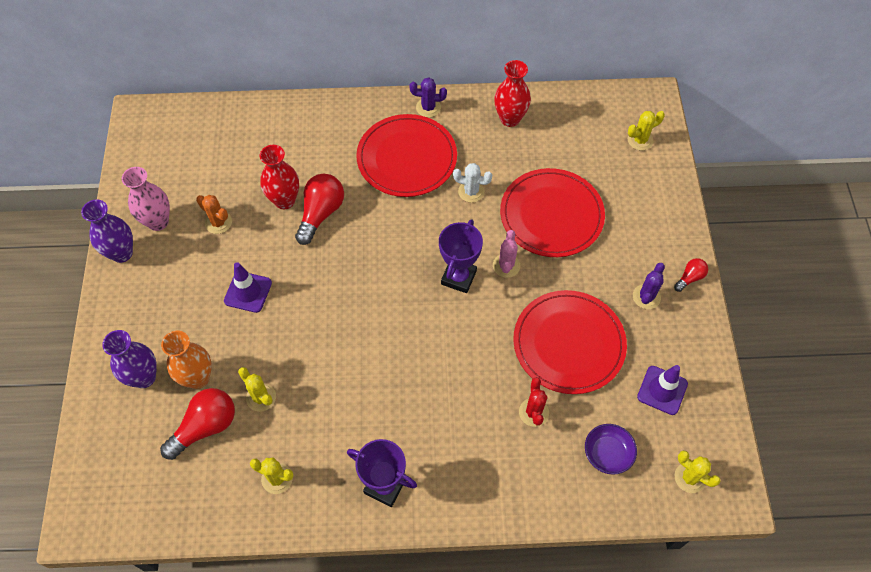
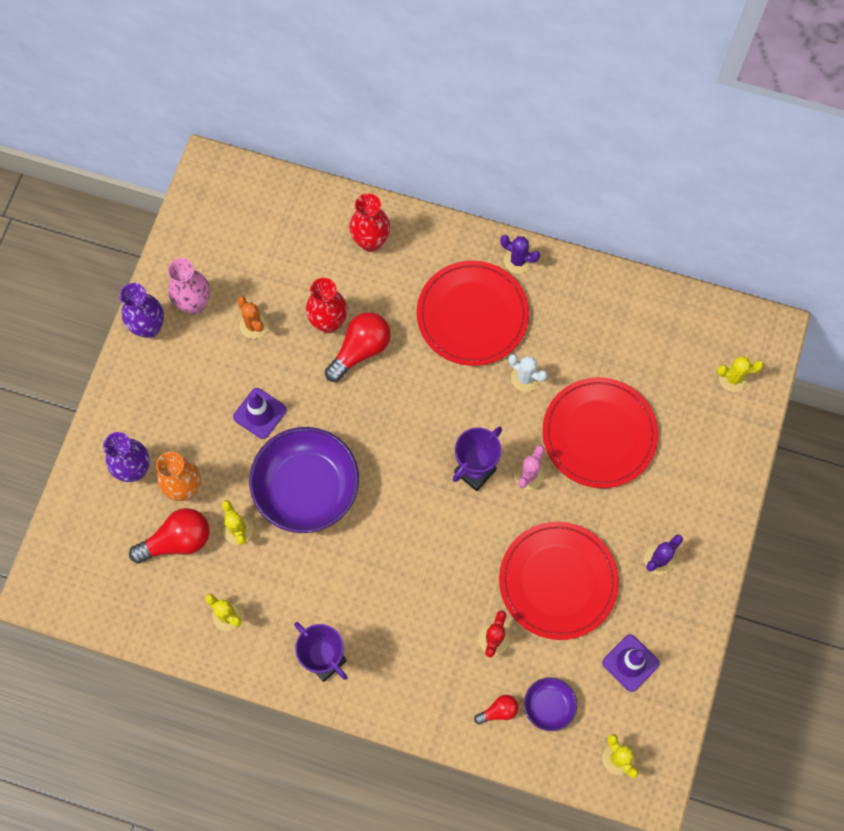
camera: 20 degrees right, 10 degrees up
red vase [494,60,531,127] -> red vase moved to [349,193,390,252]
red light bulb [674,258,708,292] -> red light bulb moved to [474,695,518,724]
none -> purple bowl [249,427,359,533]

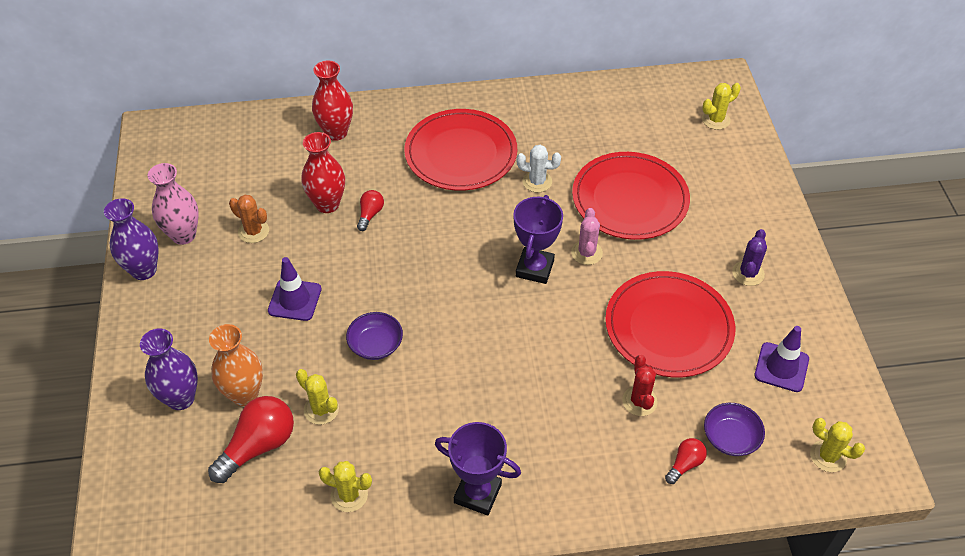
camera: 25 degrees left, 20 degrees down
purple bowl [249,427,359,533] -> purple bowl [346,312,403,360], size x0.47
red light bulb [325,312,391,382] -> red light bulb [357,190,384,231], size x0.52
purple cactus [500,235,540,274] -> none

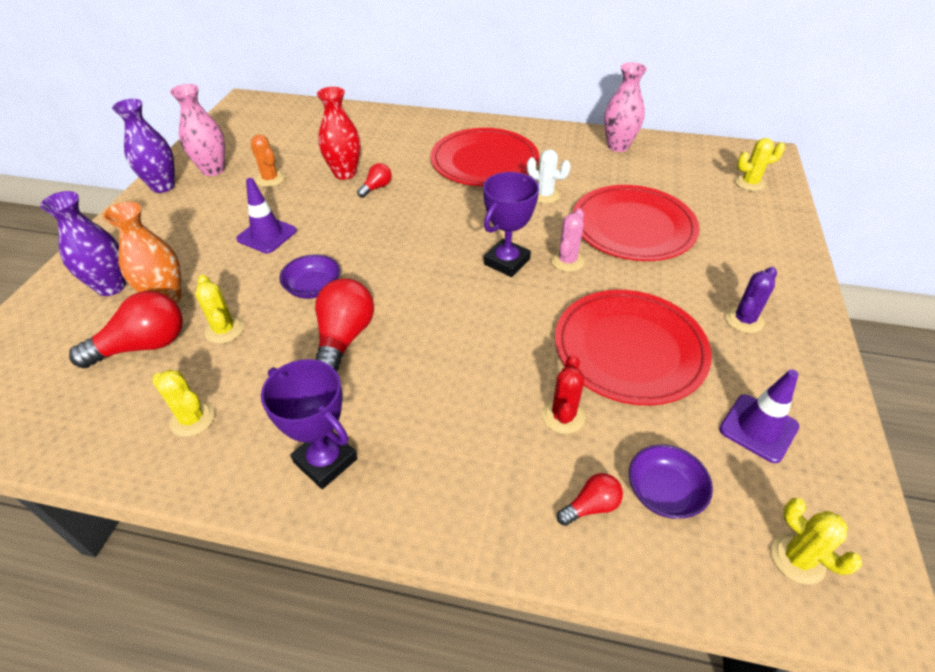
camera: 20 degrees right, 5 degrees down
red vase [312,60,353,141] -> none
none -> red light bulb [315,278,374,371]
none -> pink vase [604,62,647,152]

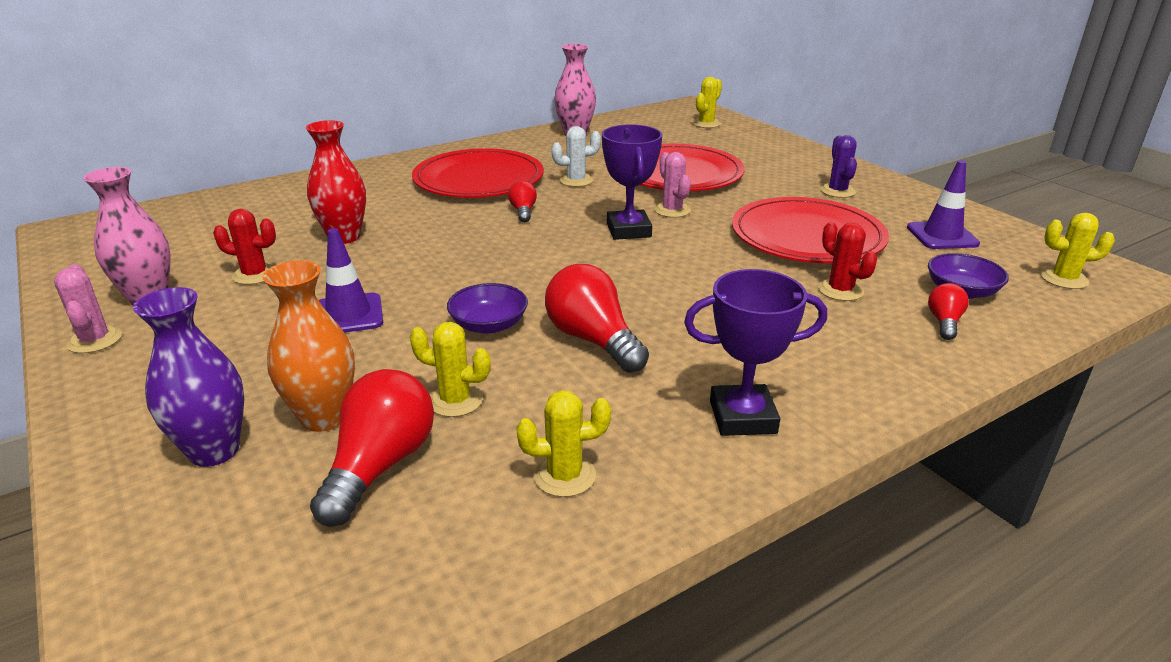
camera: 45 degrees left, 15 degrees down
purple vase [112,99,175,193] -> pink cactus [54,264,122,353]
orange cactus [250,134,285,187] -> red cactus [213,209,276,285]
red light bulb [357,163,392,198] -> red light bulb moved to [508,181,537,222]

